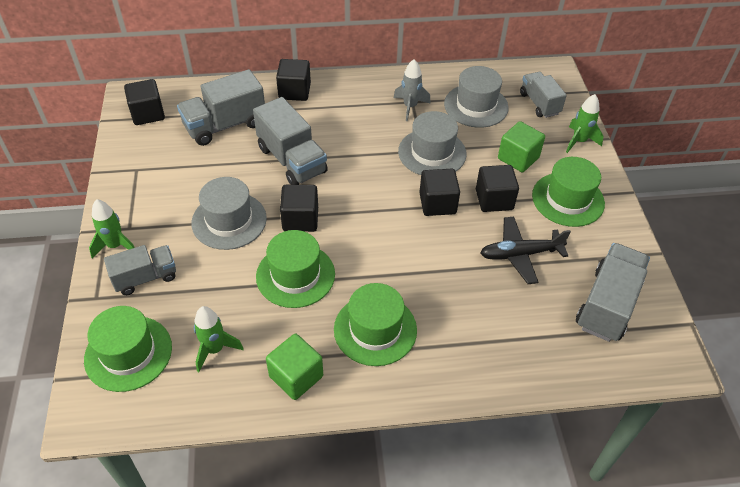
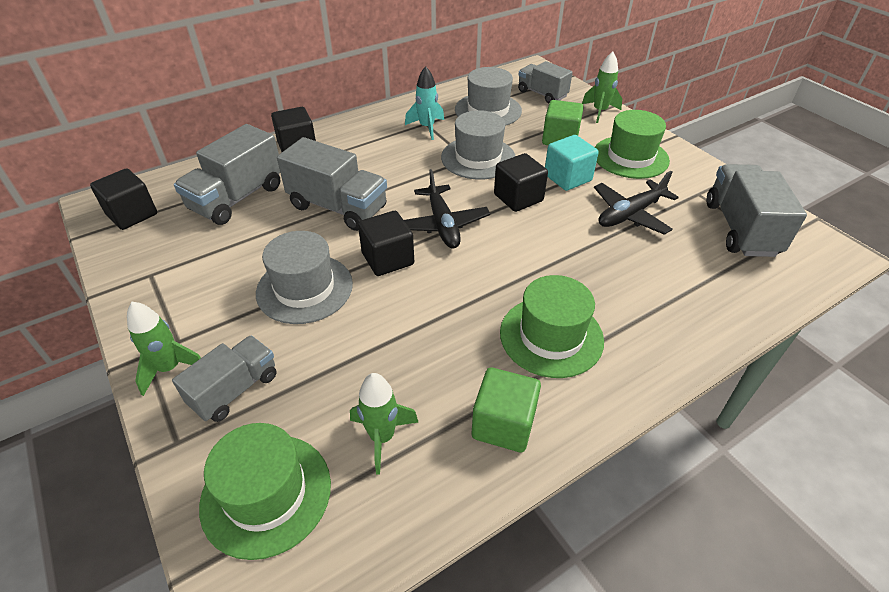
camera: 25 degrees left, 5 degrees down
green hat [256,230,335,308] -> none
grey rocket [394,59,431,121] -> turquoise rocket [405,66,444,140]
black cube [476,165,519,212] -> turquoise cube [545,135,599,191]
none -> black plane [404,169,490,248]

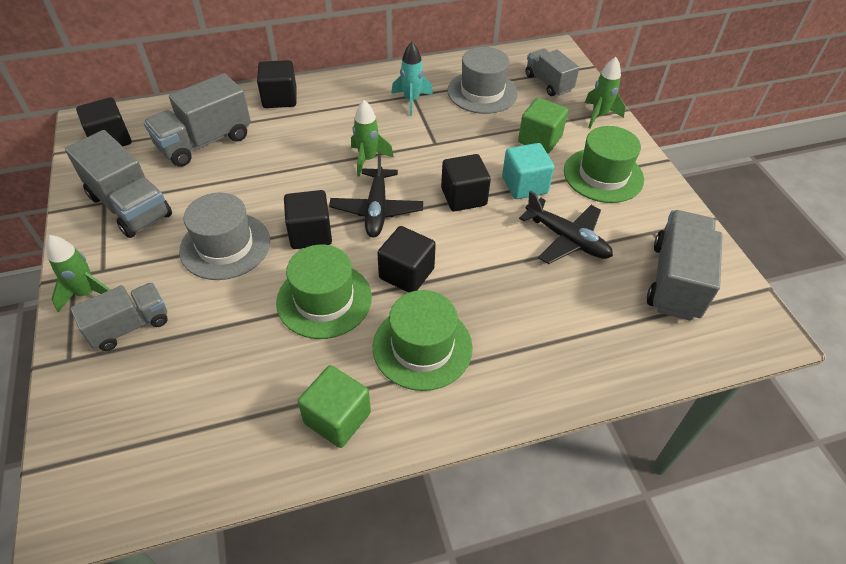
camera: 15 degrees right, 5 degrees up
green hat [199,423,331,560] -> green hat moved to [276,245,372,339]
grey truck [277,137,387,231] -> grey truck moved to [65,130,172,238]
green rocket [350,373,419,475] -> green rocket moved to [351,100,394,177]
grey hat [441,110,515,180] -> none
black plane [594,171,679,235] -> black plane turned 120 degrees counterclockwise [519,191,613,264]
none -> black cube [377,226,436,293]

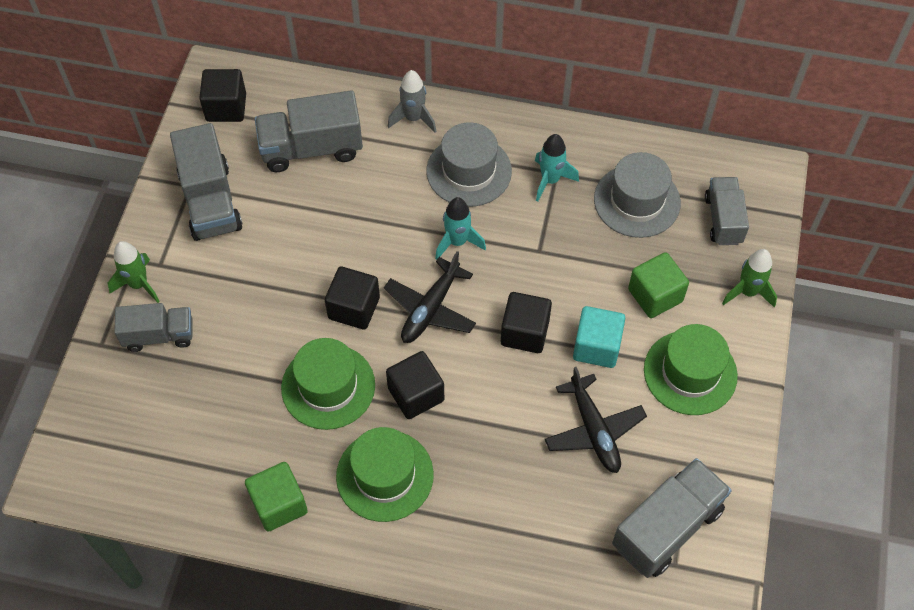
camera: 30 degrees right, 10 degrees up
grey hat [179,193,270,280] -> grey hat moved to [426,122,512,207]
black cube [257,60,297,108] -> grey rocket [388,70,437,133]
green rocket [351,100,394,177] -> turquoise rocket [435,197,486,260]

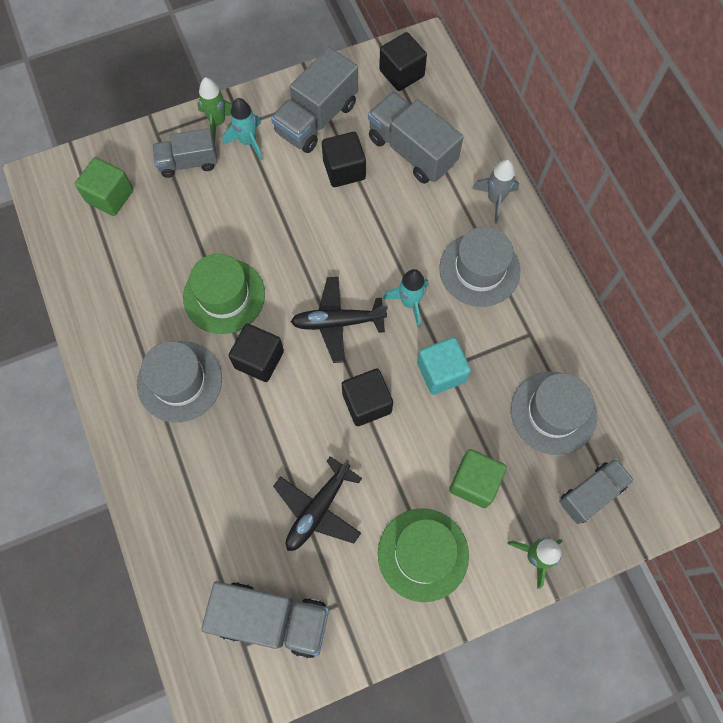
camera: 55 degrees right, 10 degrees up
grey truck [114,303,193,352] -> grey truck turned 120 degrees clockwise [152,128,218,178]
green cube [245,462,308,532] -> green cube moved to [75,157,133,216]
black cube [325,267,380,330] -> black cube moved to [322,132,366,187]
green hat [336,427,434,522] -> grey hat [137,341,222,423]
turquoise rocket [535,134,579,202] -> turquoise rocket moved to [222,98,263,161]
turquoise cube [573,306,625,368] -> turquoise cube moved to [417,337,471,395]

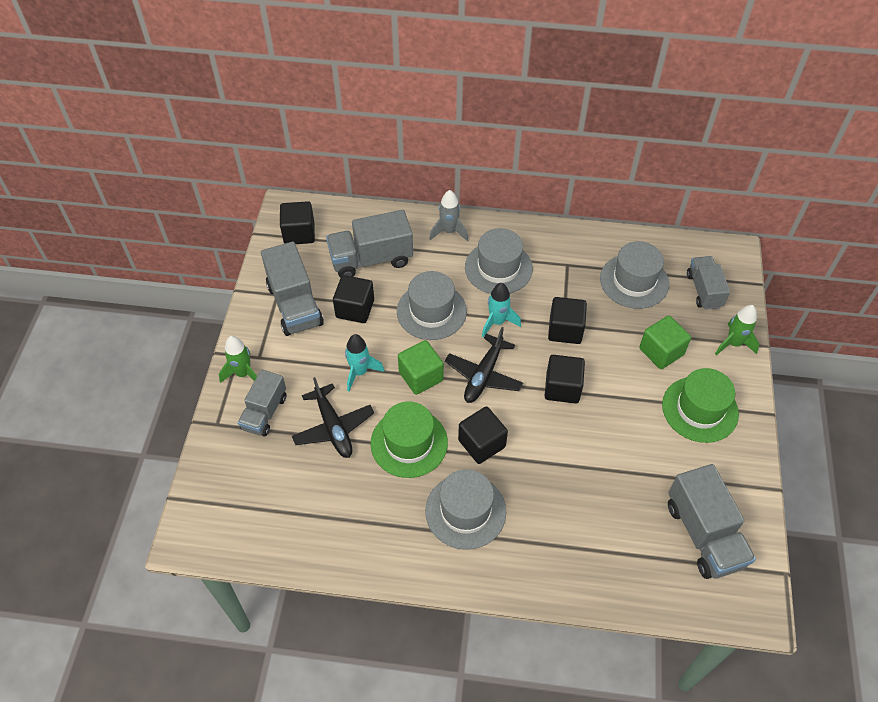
camera: 60 degrees left, 15 degrees down
green cube [75,157,133,216] -> green cube moved to [398,340,444,395]
grey truck [201,581,329,658] -> grey truck turned 120 degrees clockwise [668,464,756,579]
turquoise rocket [222,98,263,161] -> turquoise rocket moved to [345,334,384,392]
black plane [273,456,362,551] -> black plane moved to [292,377,374,458]
turquoise cube [417,337,471,395] -> black cube [548,297,587,344]
none -> grey hat [397,271,467,340]

